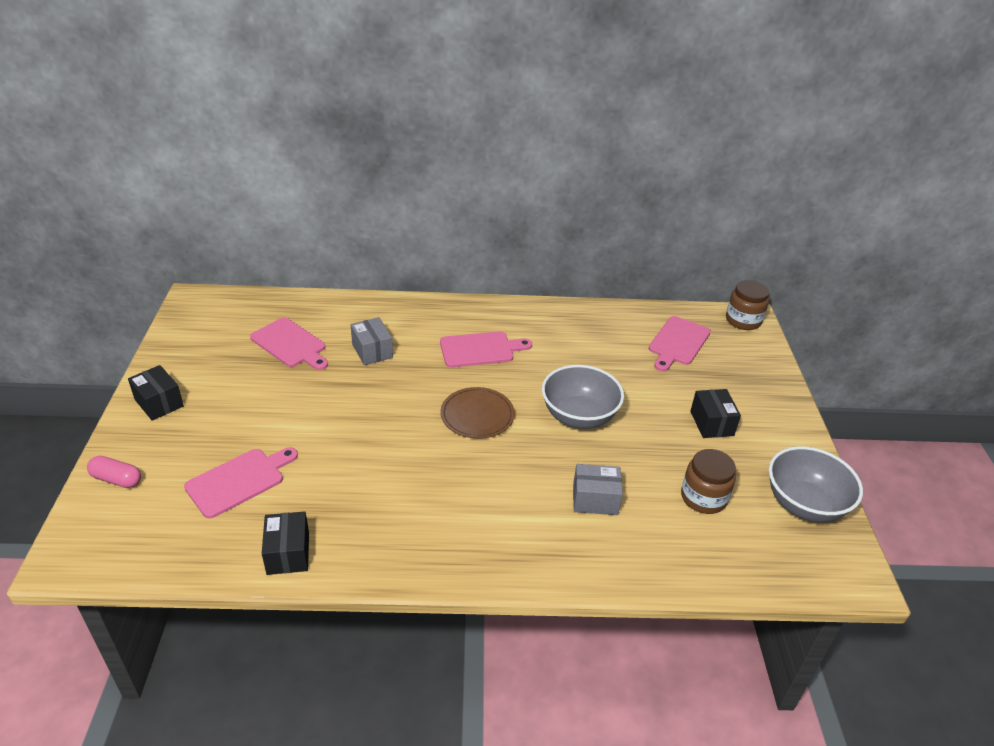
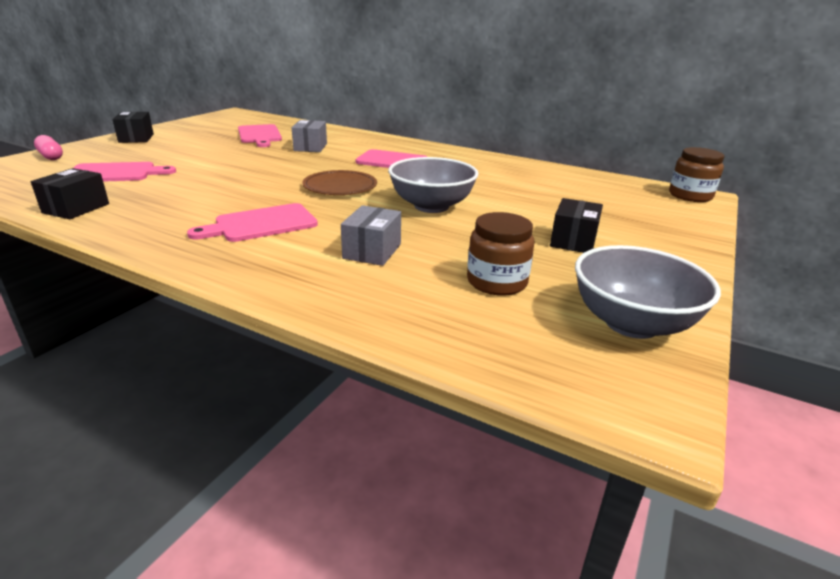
camera: 30 degrees right, 10 degrees down
grey box [573,464,623,515] -> grey box turned 75 degrees clockwise [341,205,401,266]
pink cutting board [649,316,711,371] -> pink cutting board moved to [187,203,318,242]

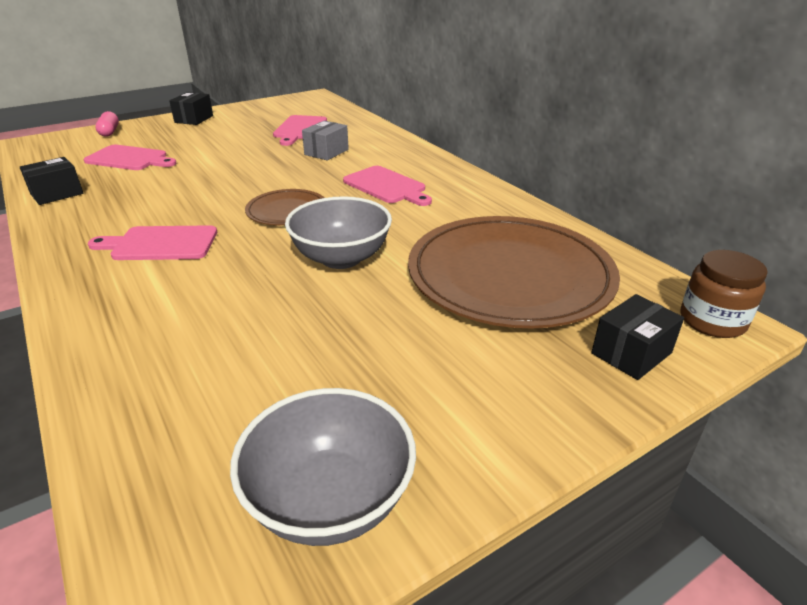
camera: 30 degrees right, 5 degrees up
grey box [341,205,401,266] -> none
brown jar [467,212,534,296] -> none
black box [550,198,603,253] -> black box moved to [591,294,684,380]
none -> brown plate [408,216,620,329]

